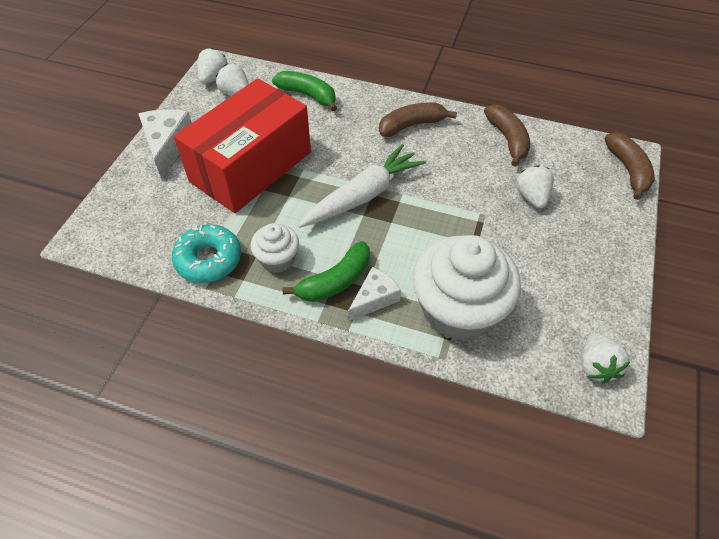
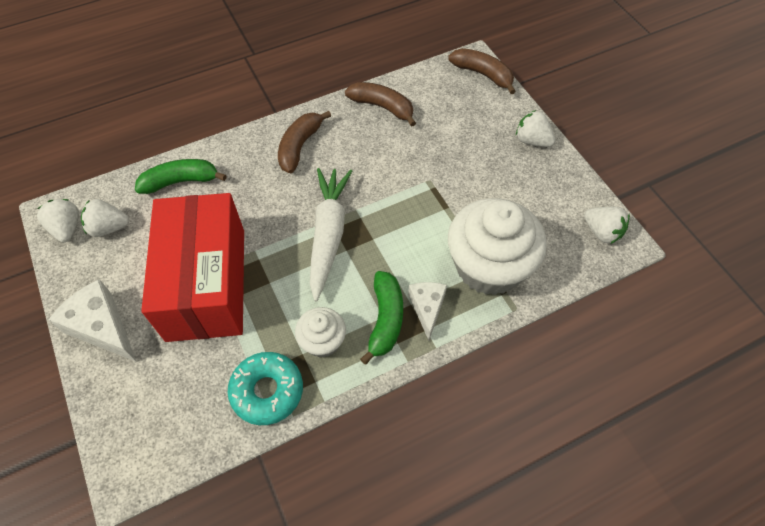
camera: 45 degrees left, 5 degrees up
white strawberry [516,165,554,208] -> white strawberry moved to [516,110,555,147]

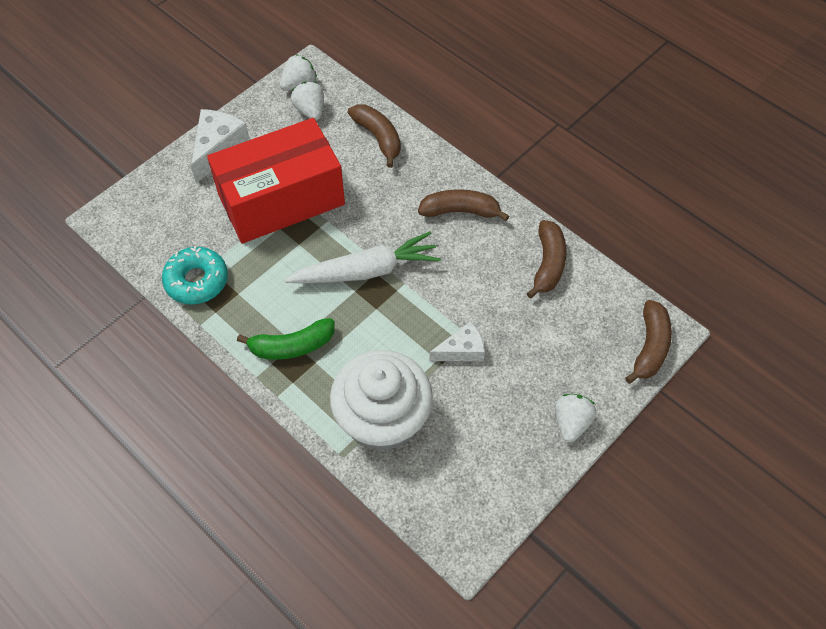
camera: 70 degrees right, 0 degrees up
green banana [135,159,227,194] -> brown banana [348,104,401,168]
white cupcake [295,307,346,358] -> none
white cheese [408,282,447,340] -> white cheese moved to [429,321,485,361]
white strawberry [584,207,630,244] -> none

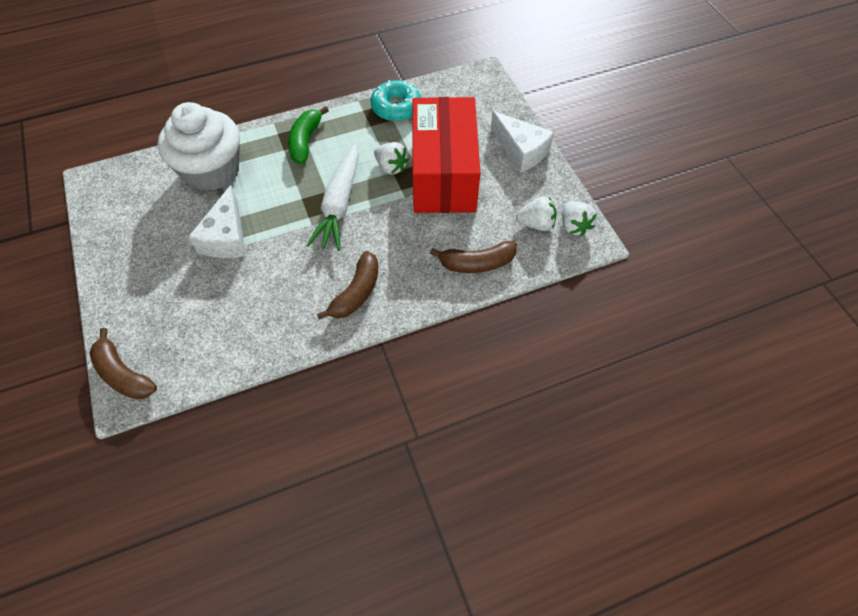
camera: 115 degrees right, 0 degrees up
white cheese [429,321,485,361] -> white cheese [188,185,246,258], size x1.53
brown banana [527,220,566,299] -> none
white strawberry [555,394,597,442] -> white strawberry moved to [374,142,409,175]

